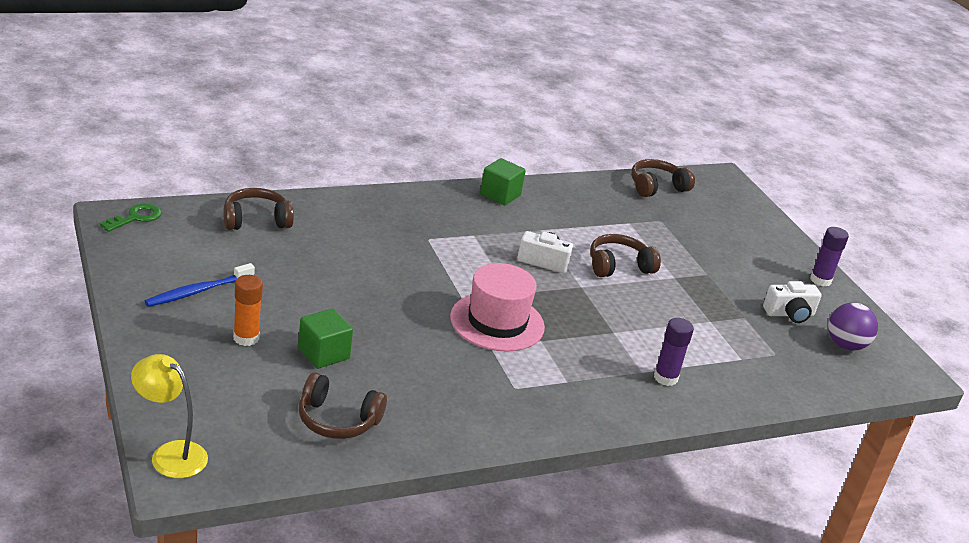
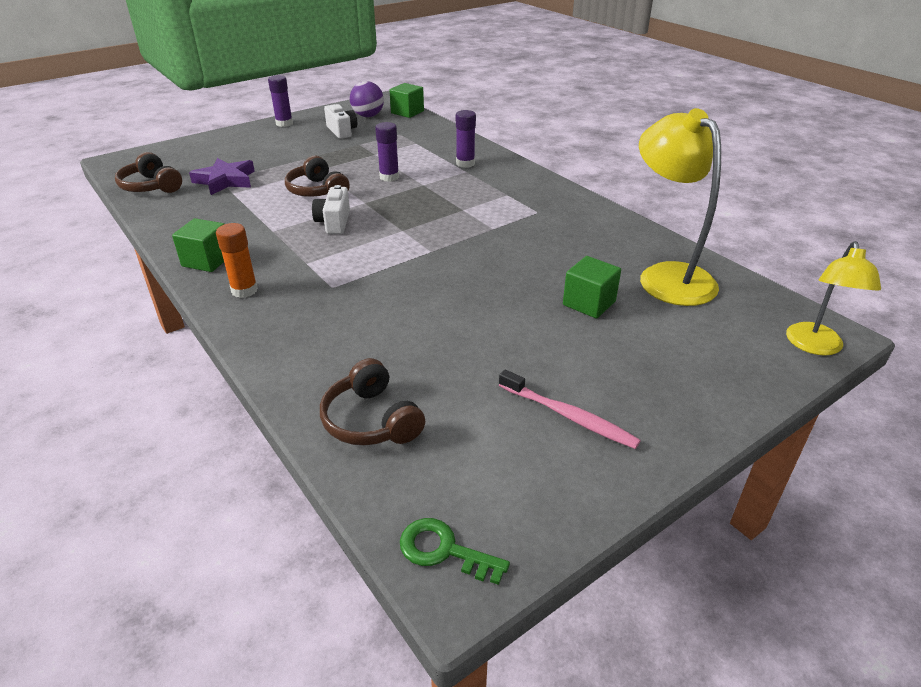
camera: 100 degrees left, 5 degrees up
blue toothbrush [145,263,255,307] -> pink toothbrush [499,370,641,449]
orange glue stick [233,275,263,346] -> orange glue stick moved to [216,223,258,298]
brown headphones [299,373,387,439] -> yellow lamp [639,108,721,306]
pink hat [450,263,545,352] -> none
none -> purple star [189,158,255,195]
none -> purple glue stick [375,122,399,182]
none -> green cube [390,83,424,118]

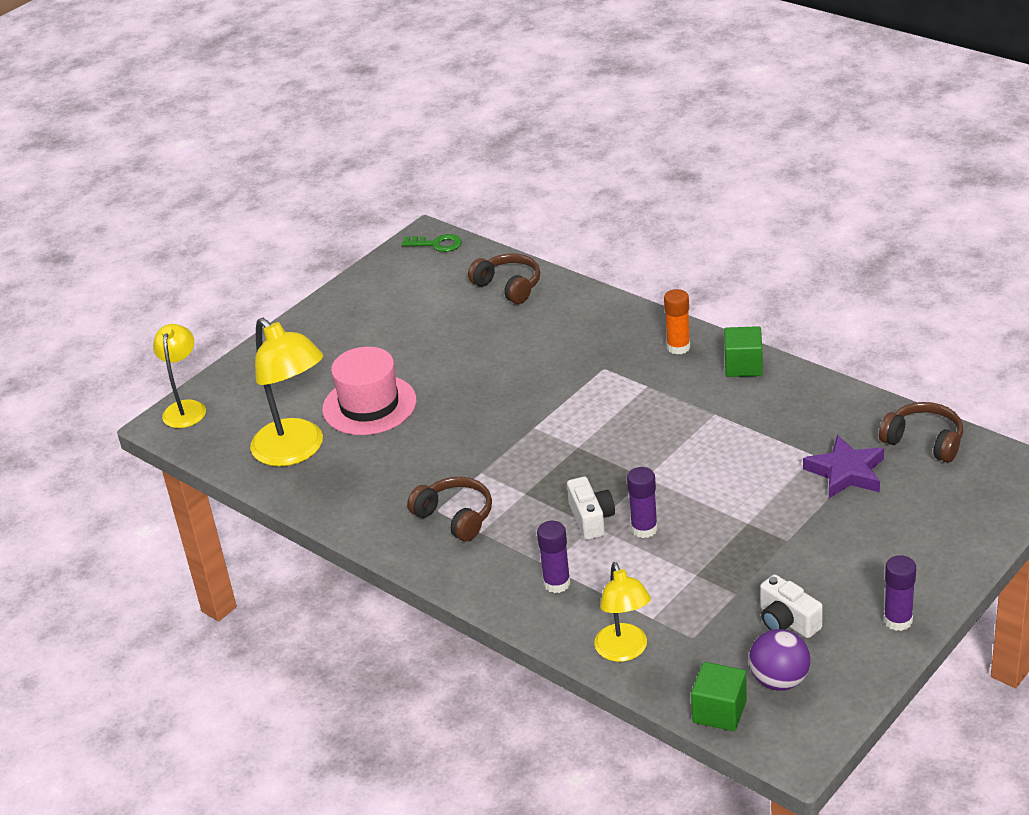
camera: 170 degrees right, 0 degrees up
brown headphones [285,156,350,197] -> brown headphones moved to [407,477,492,542]
white camera [312,185,350,234] -> white camera moved to [567,477,615,540]
pink toothbrush [499,370,641,449] -> none
green cube [563,256,621,318] -> pink hat [322,347,417,435]
none -> yellow lamp [594,562,651,662]

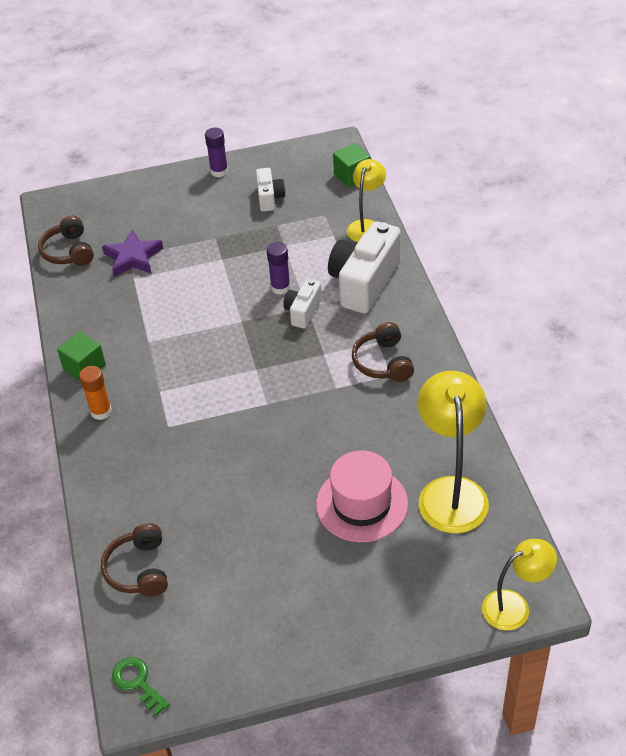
camera: 145 degrees left, 10 degrees up
yellow lamp [153,324,206,428] -> yellow lamp turned 150 degrees counterclockwise [482,539,557,630]
purple glue stick [537,521,570,593] -> white camera [328,221,401,314]
purple ball [749,629,810,691] -> none

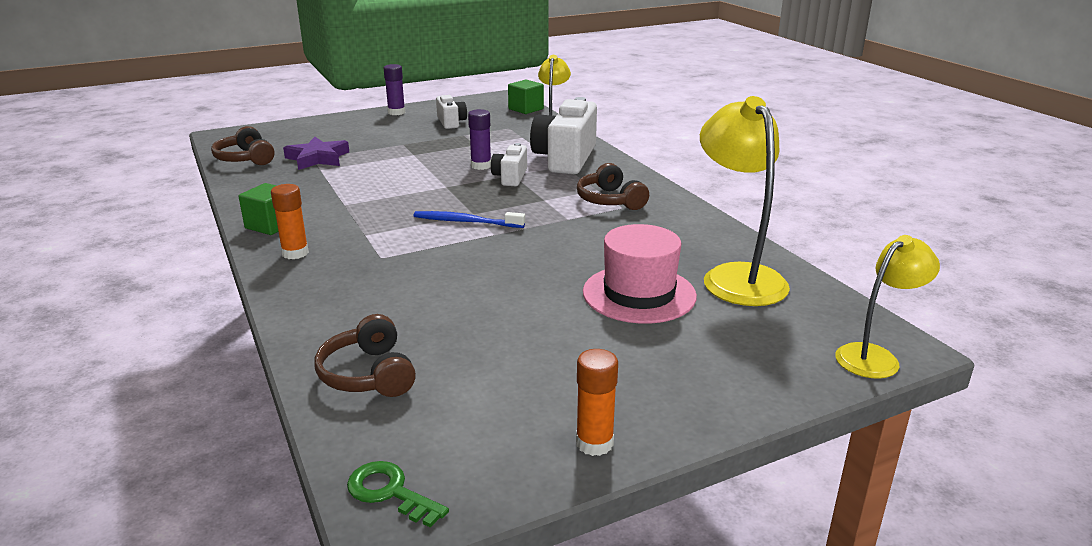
camera: 15 degrees left, 20 degrees down
none -> blue toothbrush [414,211,525,228]
none -> orange glue stick [576,349,618,456]

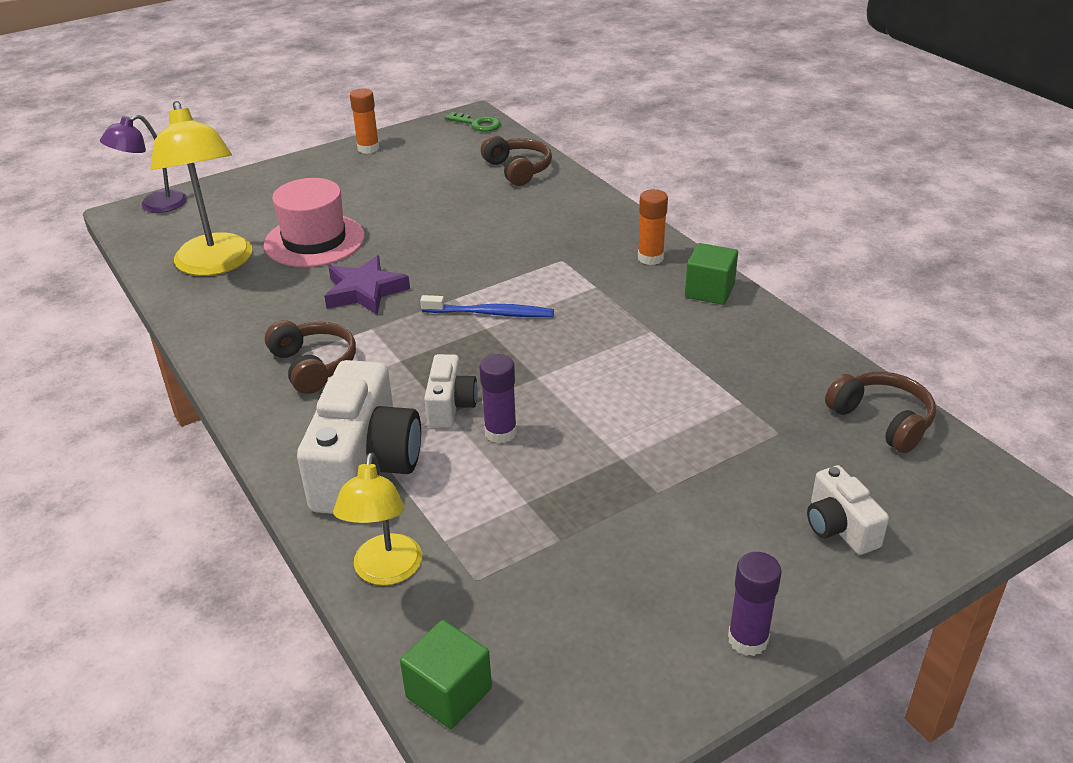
camera: 175 degrees right, 10 degrees up
purple star [283,137,349,170] -> purple star moved to [324,255,410,315]
white camera [436,95,467,129] -> white camera moved to [807,465,889,555]
yellow lamp [835,235,940,379] -> purple lamp [100,114,187,213]

